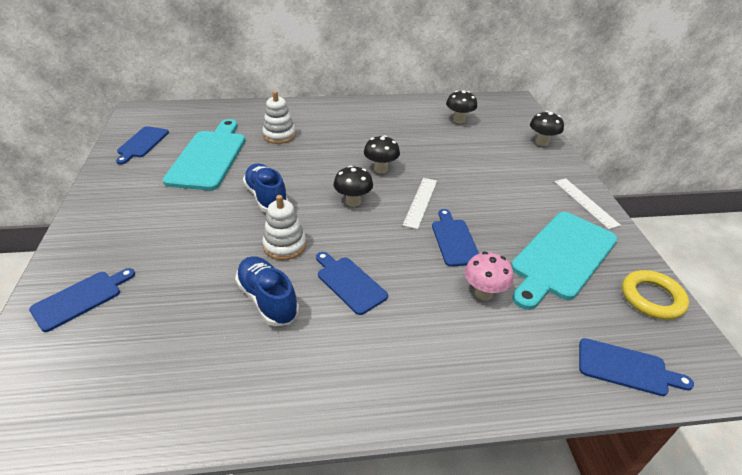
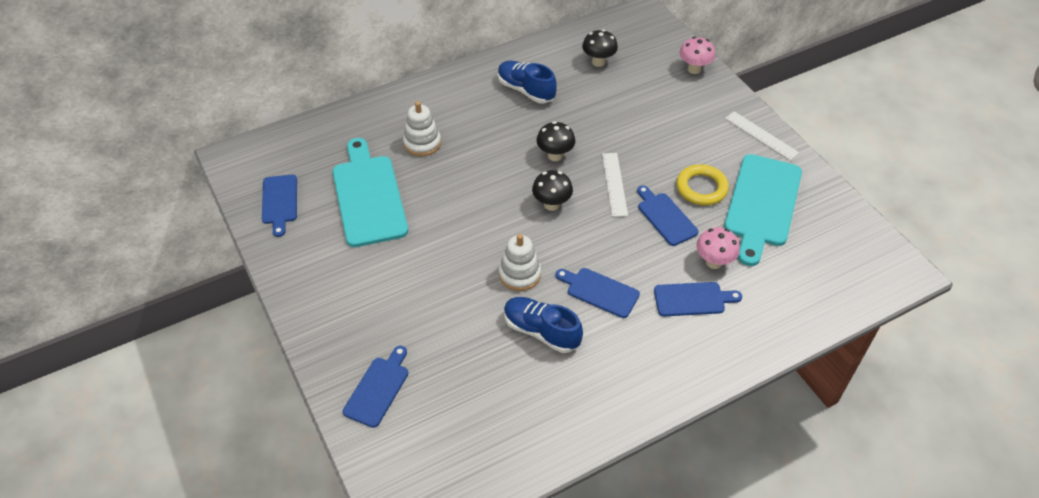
camera: 20 degrees left, 10 degrees up
blue shoe [243,163,288,213] -> blue shoe moved to [498,61,557,104]
black mushroom [530,111,564,146] -> pink mushroom [680,37,715,74]
blue cutting board [579,338,694,396] -> blue cutting board moved to [654,282,742,316]
yellow ring [622,270,689,320] -> yellow ring moved to [677,164,729,206]

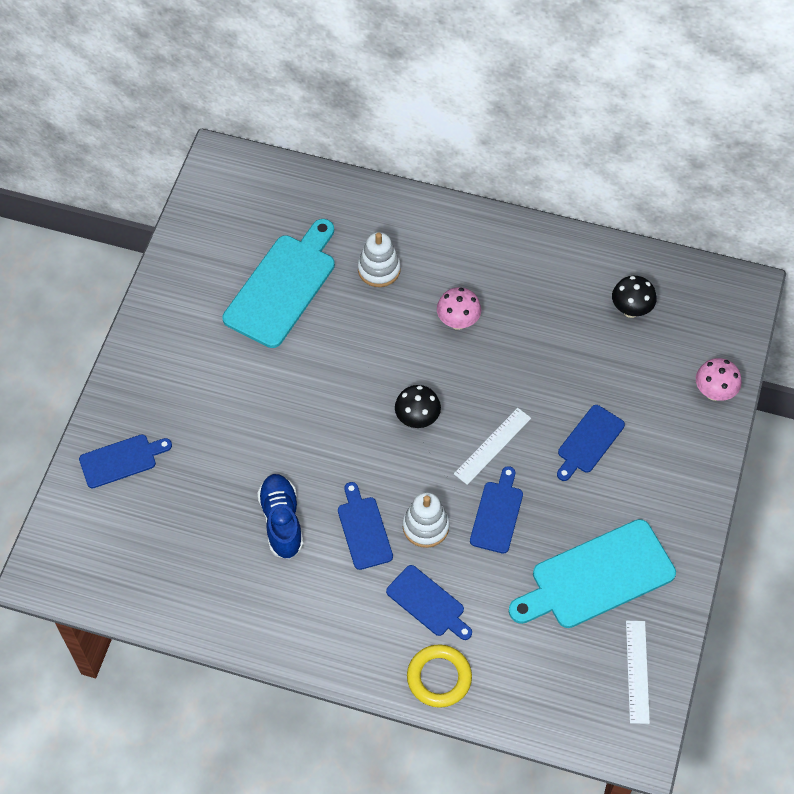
camera: 45 degrees right, 10 degrees up
blue cutting board [262,174,297,237] -> blue cutting board moved to [557,405,625,481]
blue shoe [498,61,557,104] -> none
white stacking toy [499,234,541,291] -> white stacking toy moved to [403,492,450,548]
black mushroom [536,121,575,161] -> none
yellow ring [677,164,729,206] -> yellow ring moved to [407,644,472,708]
pink mushroom [696,227,740,269] -> pink mushroom moved to [437,287,481,330]
white ruler [725,111,799,161] -> white ruler moved to [626,621,650,724]

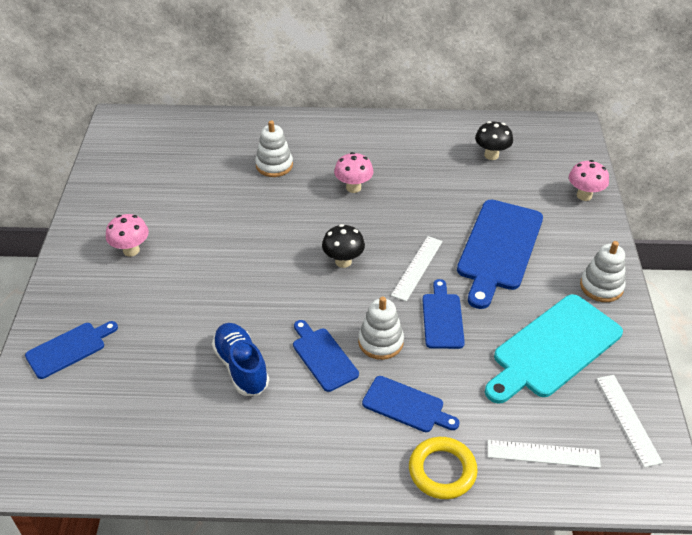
camera: 15 degrees left, 15 degrees down
turquoise cutting board [223,219,335,348] -> none
blue cutting board [557,405,625,481] -> blue cutting board [457,199,543,309], size x1.80
none -> pink mushroom [106,214,149,256]
none -> white ruler [488,440,601,468]
none -> white stacking toy [580,241,626,302]

